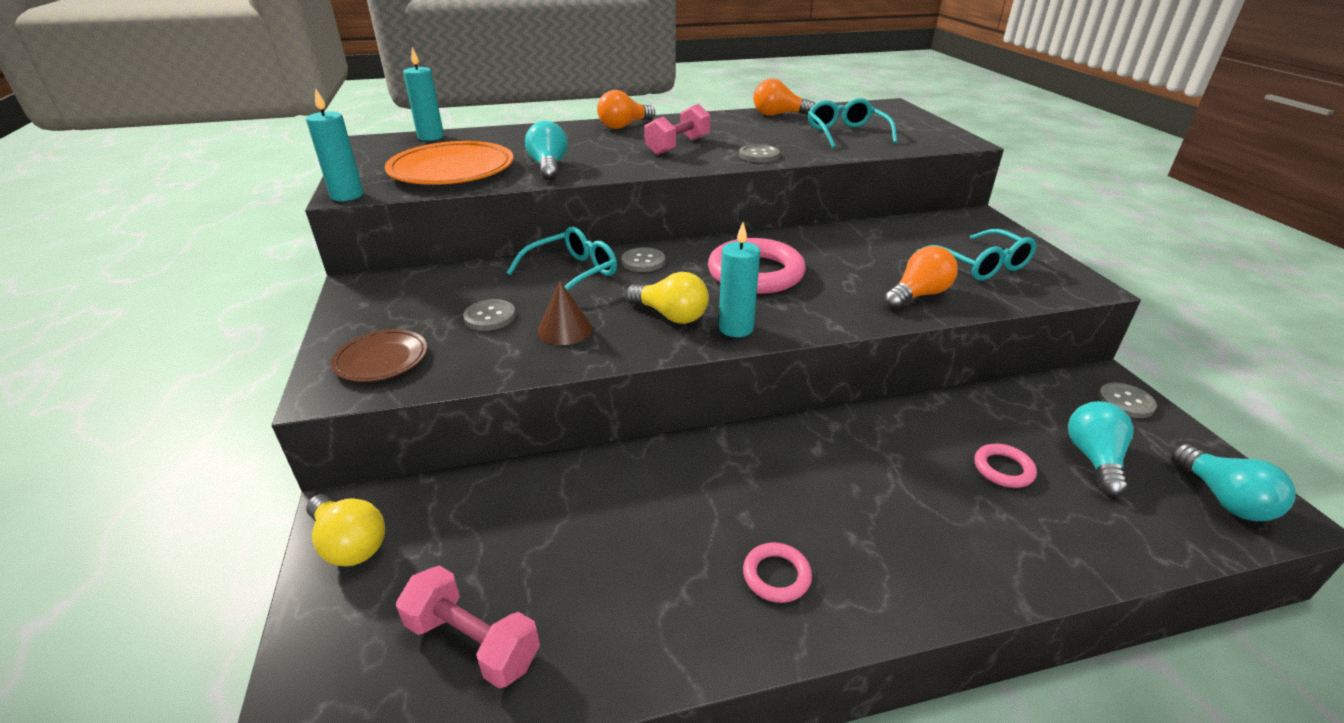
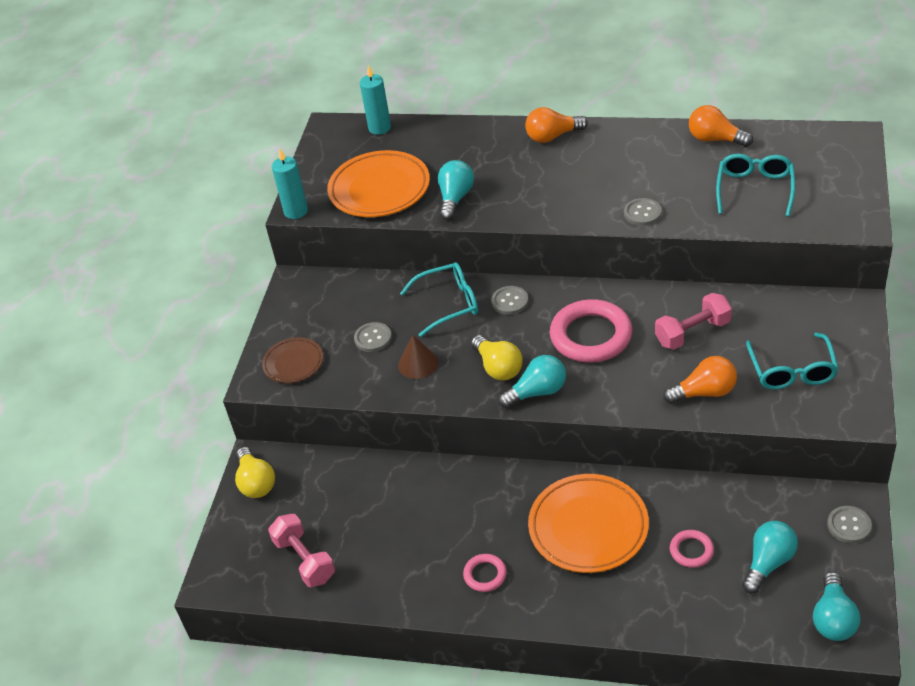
camera: 30 degrees right, 10 degrees up
pink dumbbell [644,104,711,155] -> pink dumbbell moved to [655,293,732,350]
turquoise candle [718,222,760,337] -> turquoise light bulb [498,355,566,408]
none -> orange plate [528,474,649,573]

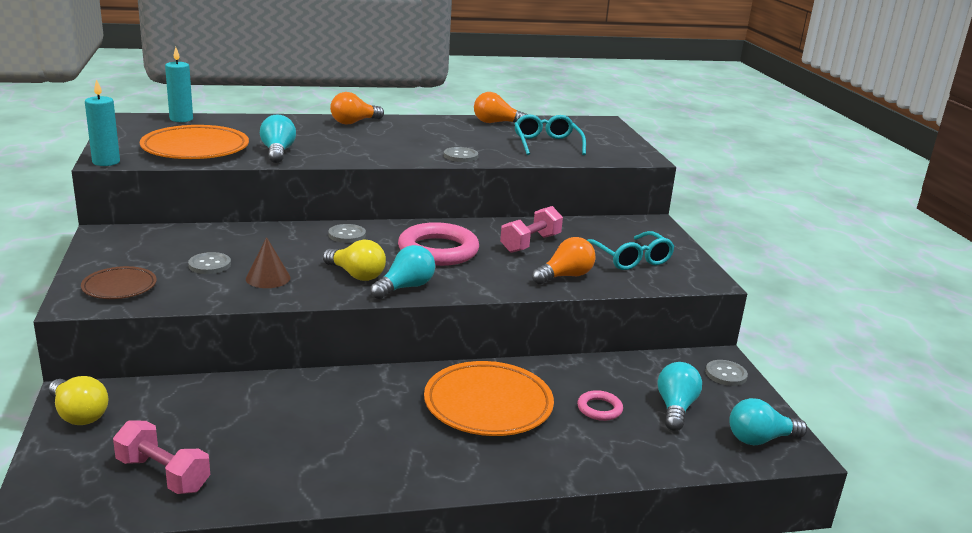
camera: 30 degrees left, 20 degrees down
turquoise glasses [400,262,478,337] -> none
pink ring [463,554,507,592] -> none
turquoise light bulb [813,572,860,641] -> turquoise light bulb turned 90 degrees clockwise [729,398,807,445]

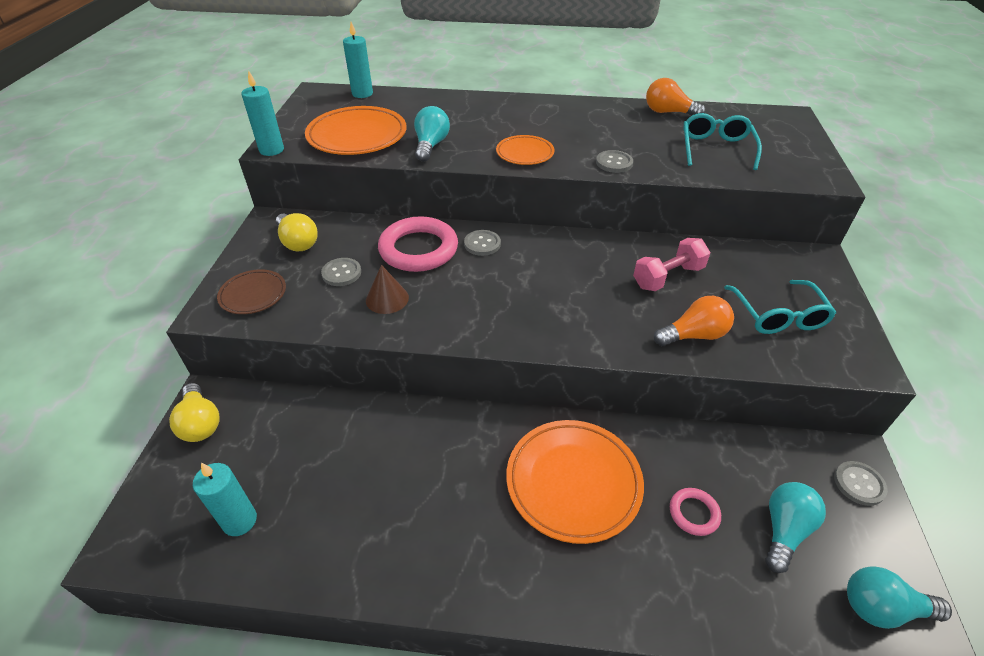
camera: 20 degrees right, 20 degrees up
pink dumbbell [113,420,210,494] -> turquoise candle [193,463,257,536]
yellow light bulb [323,240,386,281] -> yellow light bulb moved to [276,213,318,251]
orange light bulb [330,92,384,125] -> none
turquoise light bulb [370,245,435,299] -> none
pink ring [398,222,479,266] -> pink ring moved to [378,216,458,272]
none -> orange plate [496,135,554,165]

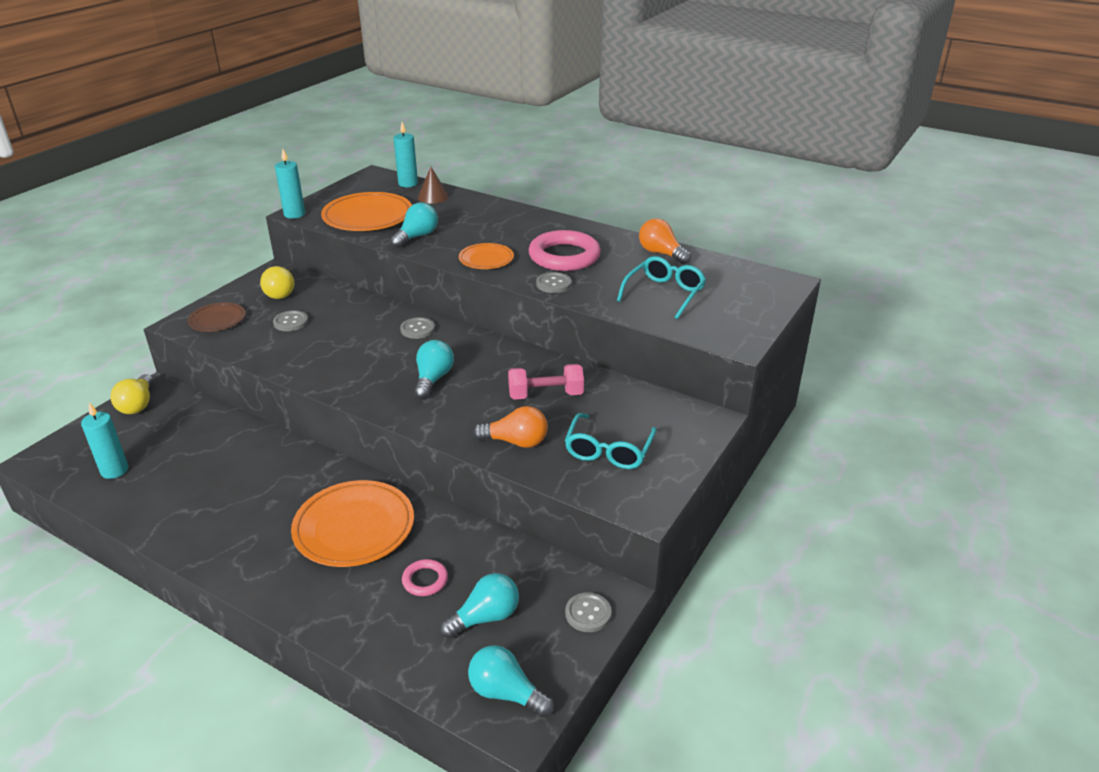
camera: 25 degrees right, 10 degrees down
brown cone [366,265,409,314] -> brown cone moved to [418,167,449,204]
pink ring [378,216,458,272] -> pink ring moved to [529,230,601,271]
none -> turquoise light bulb [414,340,454,399]

